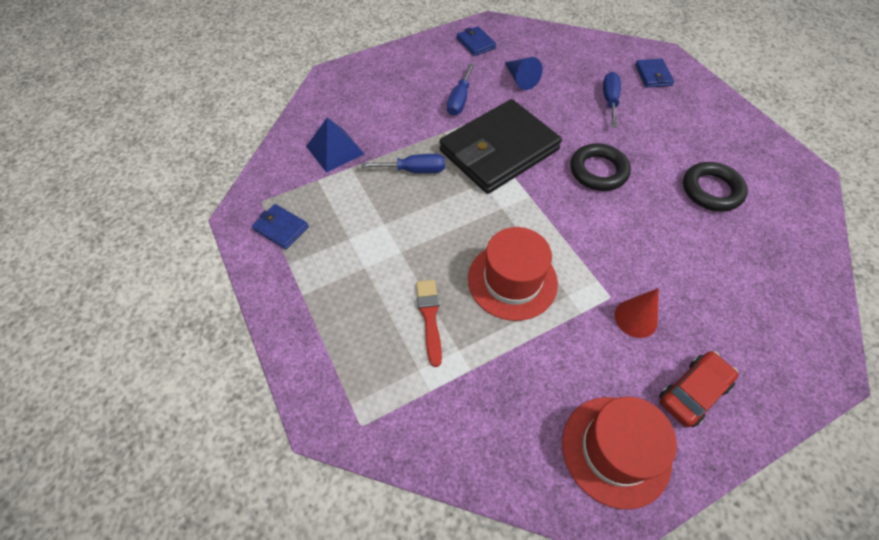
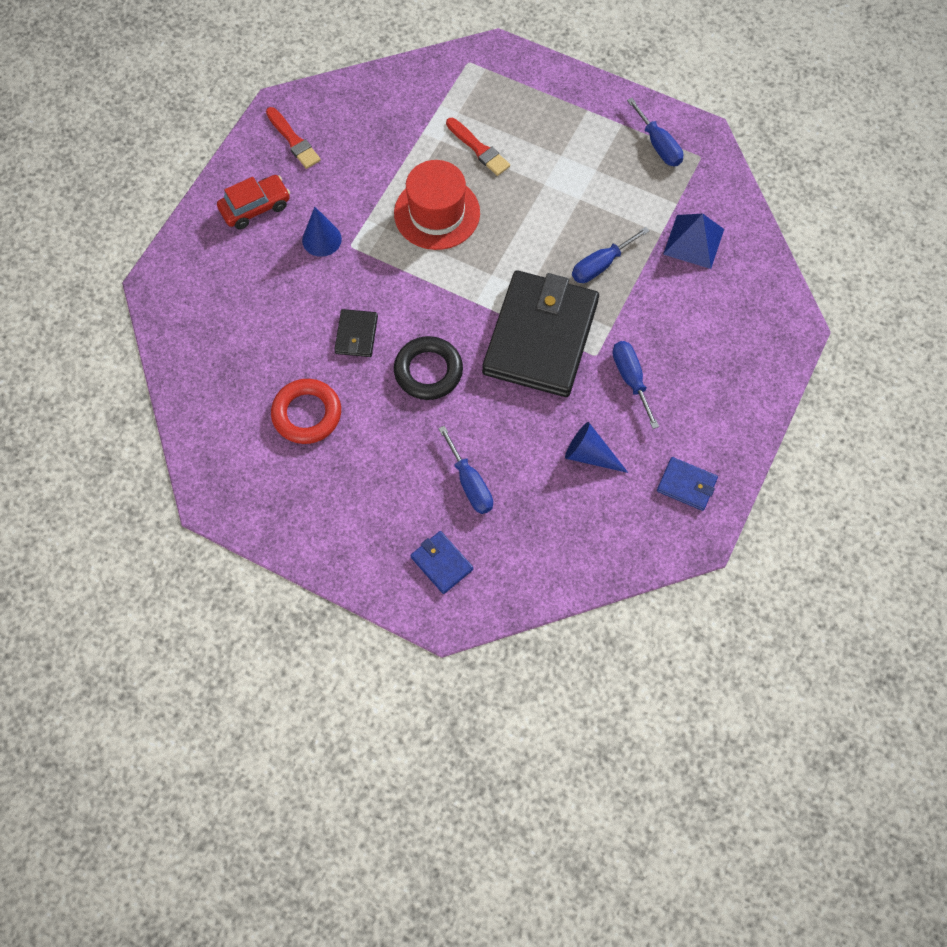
camera: 145 degrees right, 10 degrees up
blue wallet [252,204,309,250] -> blue screwdriver [627,98,683,166]
red hat [562,396,677,510] -> red brush [266,107,321,169]
red cone [615,288,659,338] -> blue cone [302,207,342,257]
red car [659,351,738,427] -> red car turned 135 degrees counterclockwise [217,175,290,229]
black ring [683,162,748,212] -> red ring [271,379,341,444]
none -> black wallet [334,309,378,357]

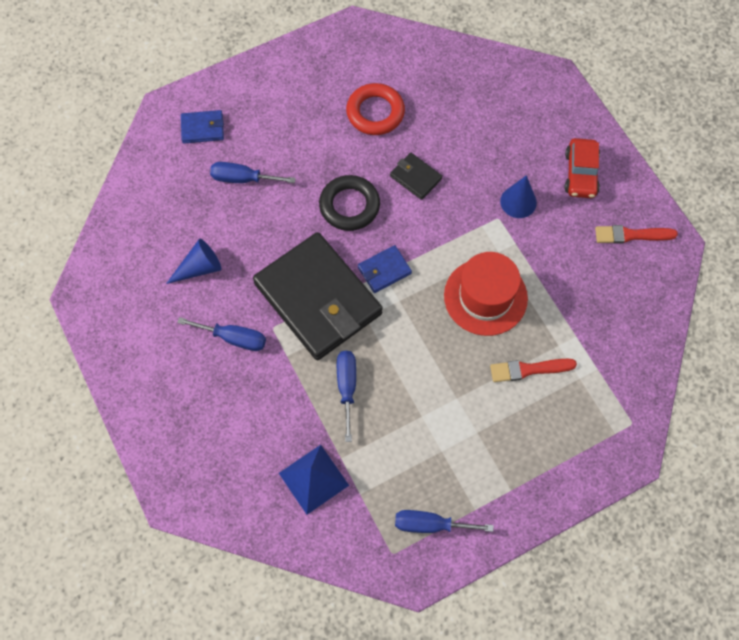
camera: 125 degrees right, 0 degrees up
blue wallet [657,457,718,511] -> blue wallet moved to [358,245,412,293]

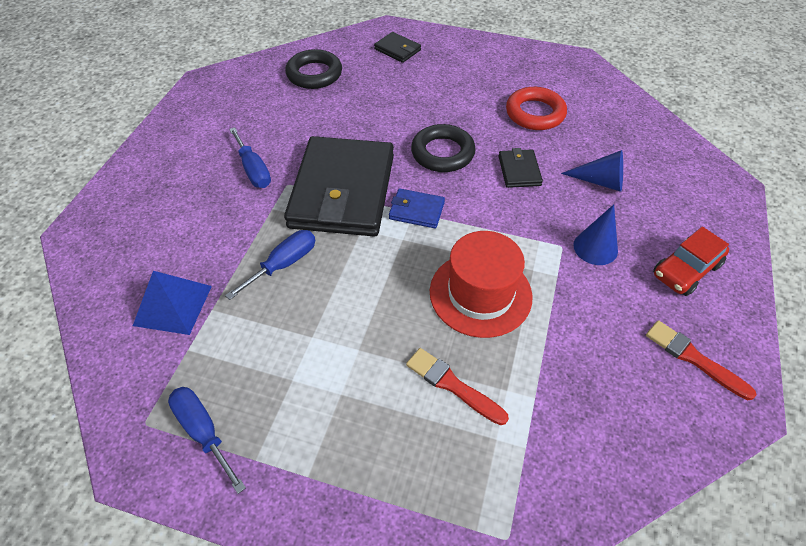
camera: 45 degrees right, 15 degrees down
blue cone [166,239,222,284] -> blue cone moved to [561,150,623,192]
blue wallet [181,110,224,144] -> black wallet [374,32,421,63]
blue screwdriver [210,162,296,183] -> none
none -> black ring [285,49,342,89]

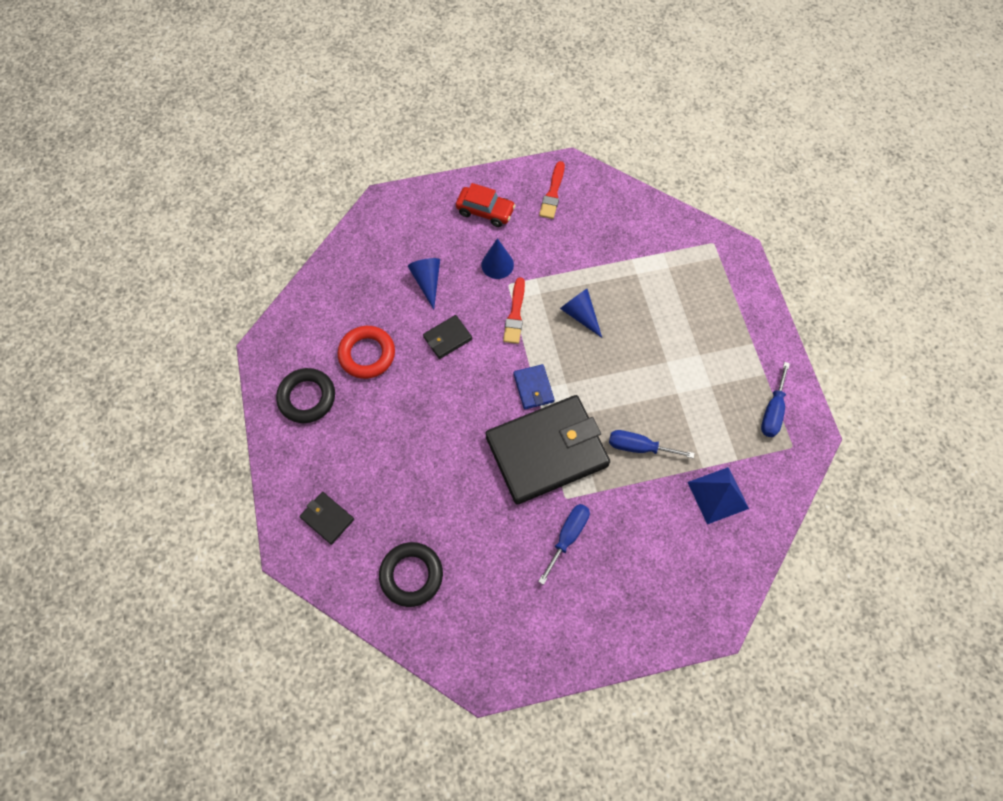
camera: 120 degrees left, 15 degrees up
black wallet [374,32,421,63] -> black wallet turned 60 degrees counterclockwise [300,492,354,545]
red brush [406,348,509,425] -> red brush moved to [503,277,525,344]
black ring [411,124,476,172] -> black ring moved to [276,368,335,423]
red hat [430,231,533,338] -> blue cone [560,289,602,338]

